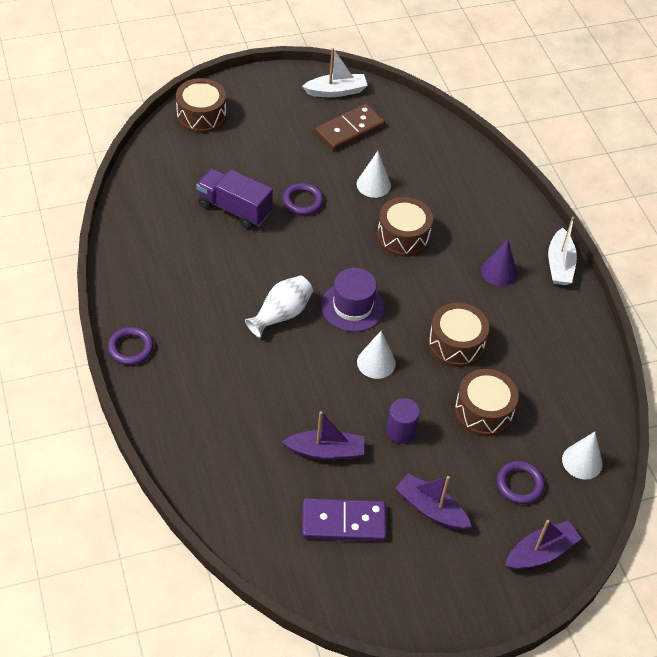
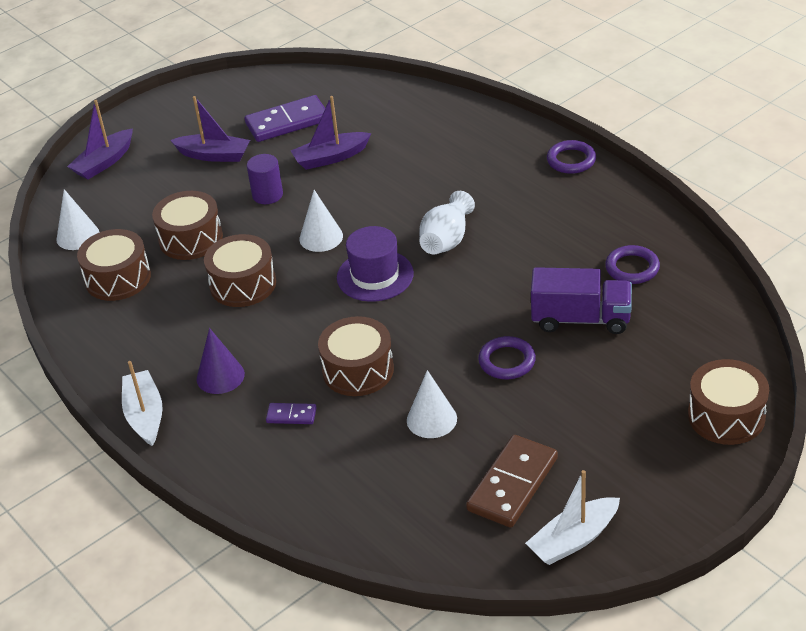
camera: 165 degrees right, 10 degrees down
purple ring [497,461,545,504] -> purple ring moved to [605,245,660,284]
none -> brown drum [77,229,151,301]
none -> purple domino [266,403,317,424]

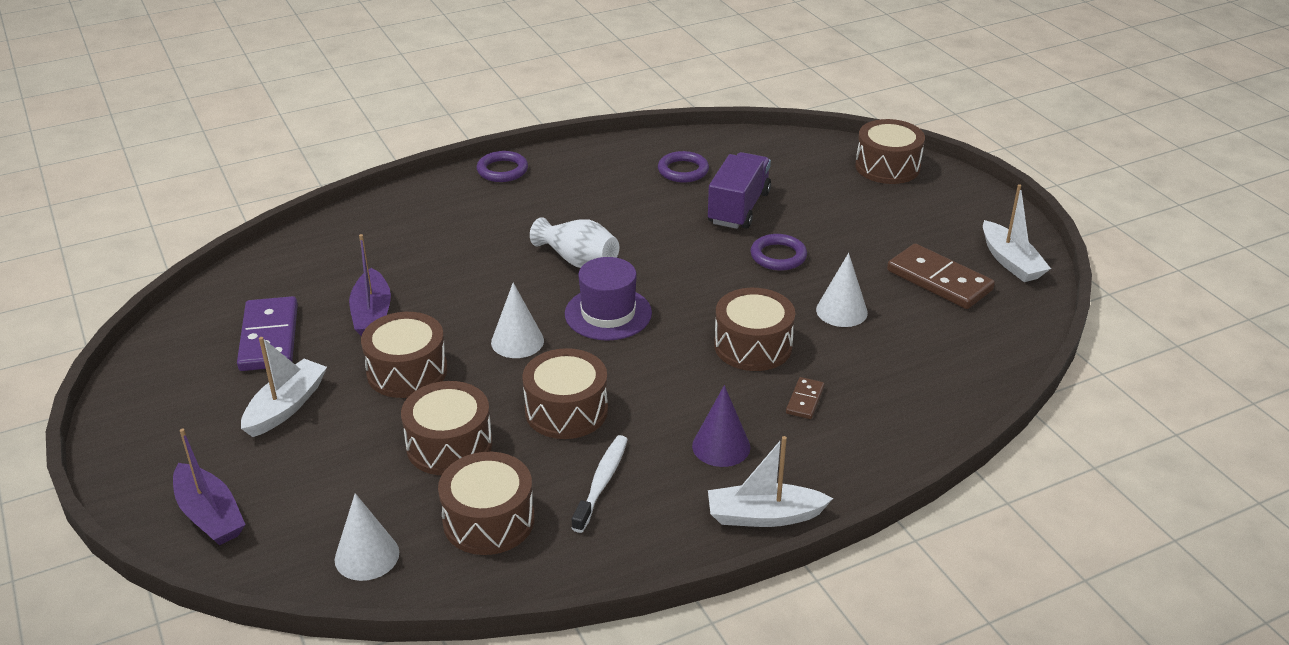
camera: 80 degrees left, 5 degrees down
purple boat [170,96,250,162] -> white boat [241,337,327,437]
purple cylinder [247,154,283,204] -> brown drum [361,312,448,398]
purple domino [266,403,317,424] -> brown domino [786,377,825,419]
none -> white toothbrush [571,435,628,533]

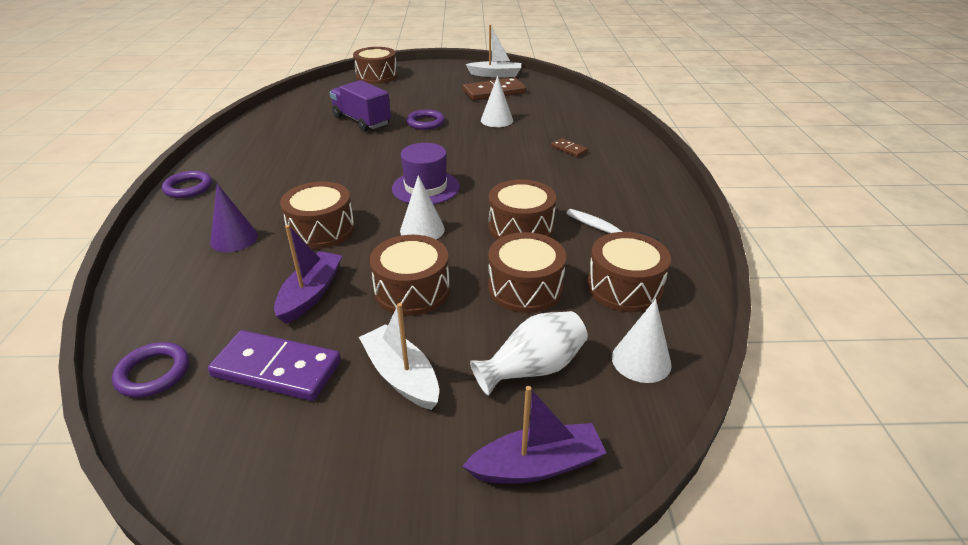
camera: 65 degrees left, 0 degrees up
purple boat [349,234,391,336] -> purple boat turned 90 degrees counterclockwise [274,225,342,324]
white vase [530,217,619,268] -> white vase moved to [470,311,588,396]
purple ring [658,151,709,183] -> purple ring moved to [112,342,189,397]
purple cone [692,385,750,467] -> purple cone moved to [210,184,258,252]
white boat [708,436,833,527] -> none
brown drum [714,288,795,371] -> brown drum moved to [280,181,355,249]

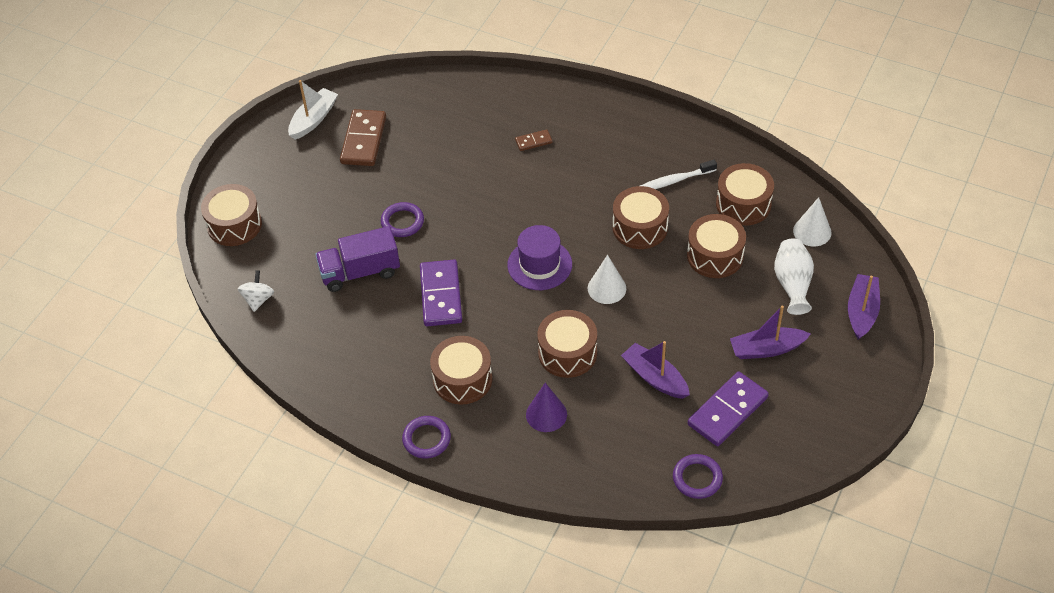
camera: 60 degrees left, 15 degrees up
white boat [359,303,439,410] -> purple boat [730,305,811,359]
brown drum [370,235,450,316] -> brown drum moved to [430,336,492,404]
white cone [481,76,513,127] -> none
none -> white spinning top [238,270,274,312]
none -> purple domino [420,260,462,326]

